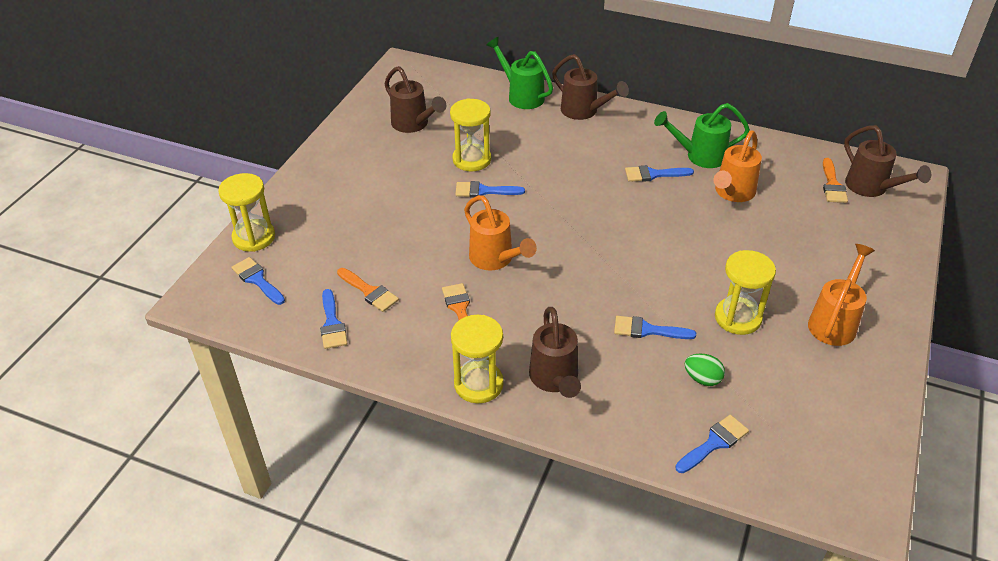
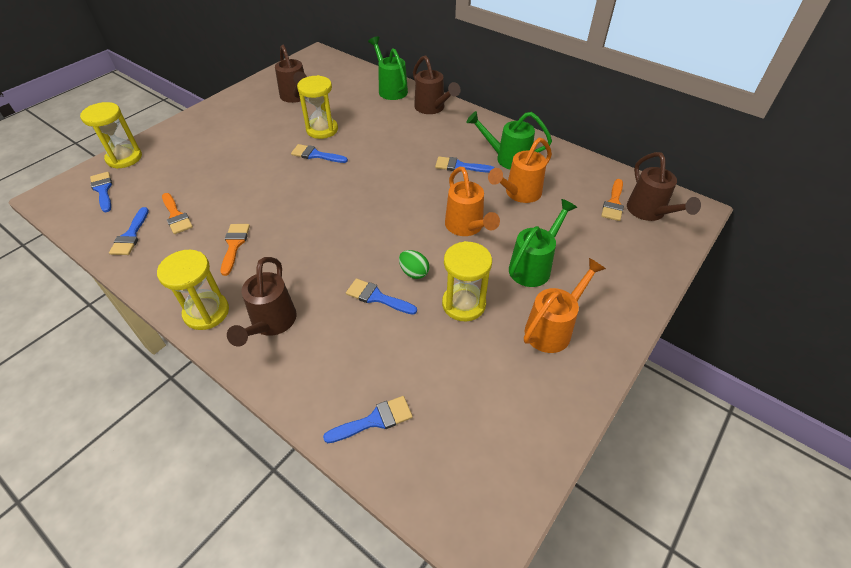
camera: 15 degrees right, 5 degrees up
orange watering can [464,195,537,270] -> orange watering can moved to [445,167,500,236]
green egg [685,354,725,386] -> green egg moved to [399,250,429,279]
none -> green watering can [509,199,577,287]

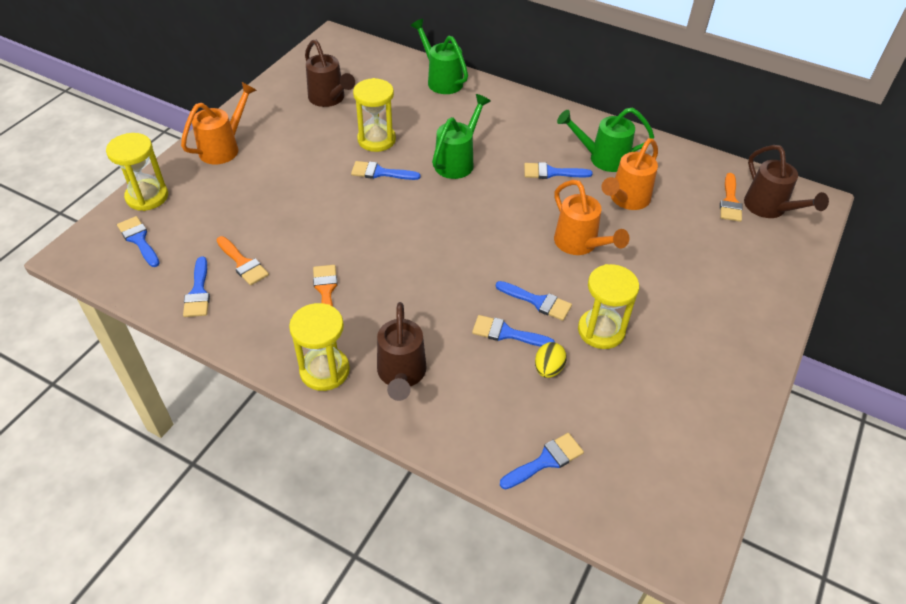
camera: 10 degrees left, 0 degrees up
green egg [399,250,429,279] -> blue brush [496,281,572,321]
brown watering can [413,55,461,114] -> none
green watering can [509,199,577,287] -> green watering can moved to [432,94,491,179]
orange watering can [524,258,606,353] -> orange watering can moved to [181,82,257,165]
none -> yellow egg [535,342,567,378]

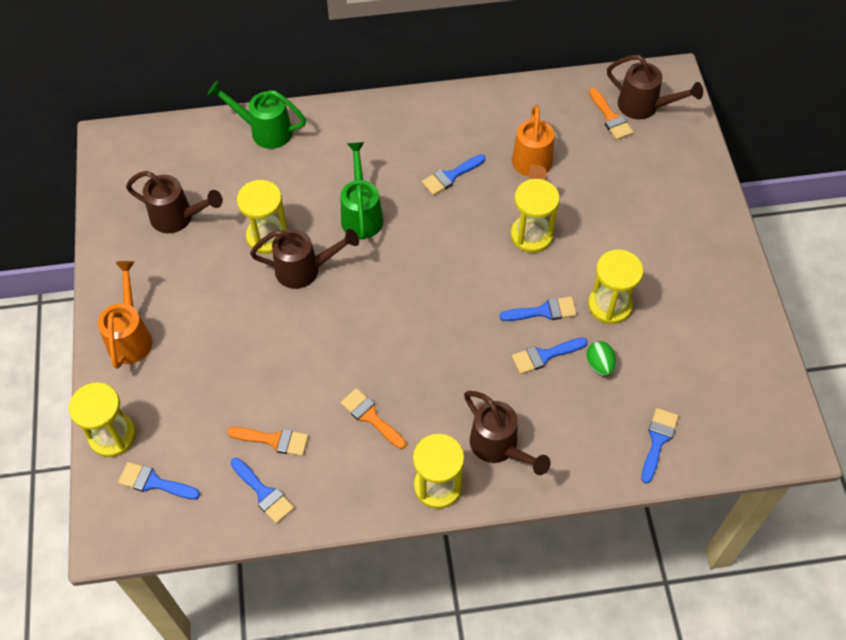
camera: 35 degrees left, 10 degrees up
blue brush [351,161,421,180] -> brown watering can [250,229,359,289]
yellow egg [535,342,567,378] -> green egg [586,341,616,376]
orange watering can [554,180,629,255] -> yellow hourglass [511,179,560,253]
green watering can [557,107,654,172] -> none

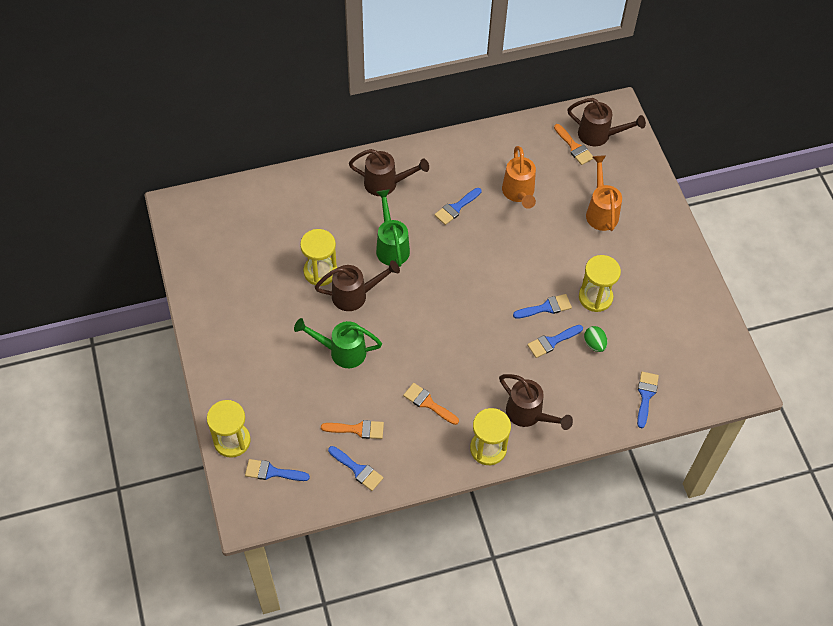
camera: 10 degrees left, 0 degrees up
orange watering can [98,261,152,369] -> orange watering can moved to [586,155,622,231]
brown watering can [126,171,223,233] -> brown watering can moved to [349,149,429,196]
green watering can [207,81,306,149] -> green watering can moved to [294,318,382,368]
yellow hourglass [511,179,560,253] -> none

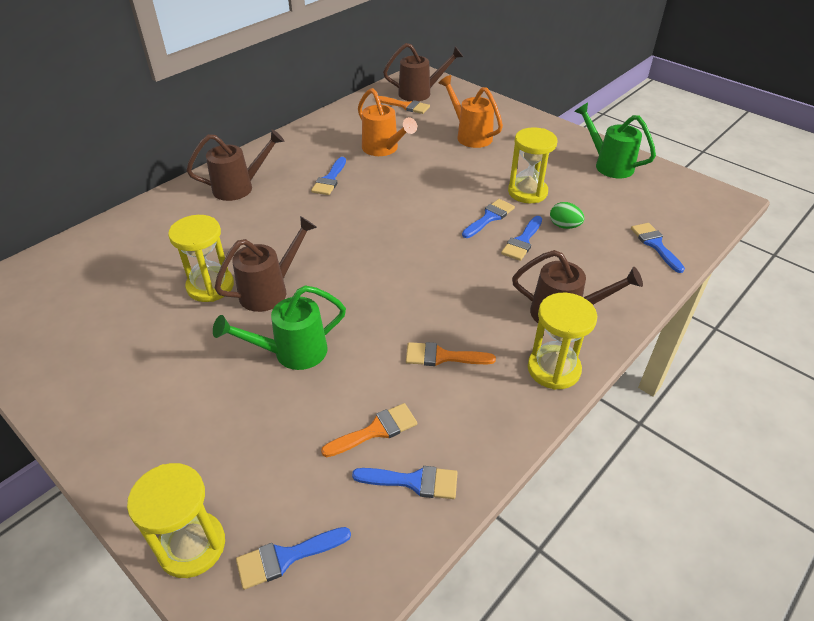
camera: 30 degrees left, 15 degrees down
green watering can [376,190,410,267] -> green watering can moved to [574,102,656,178]

